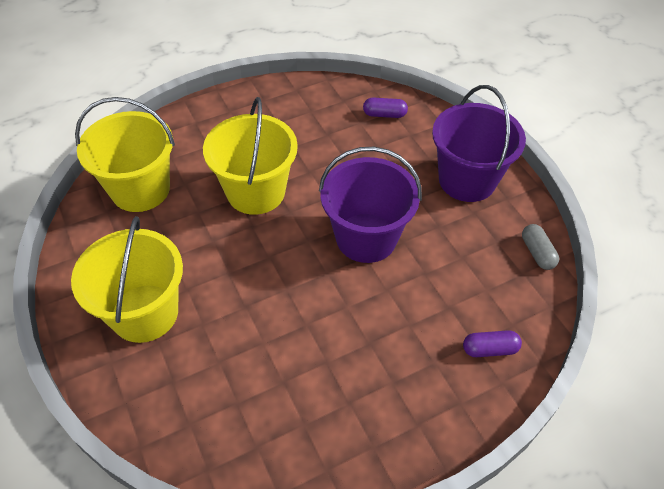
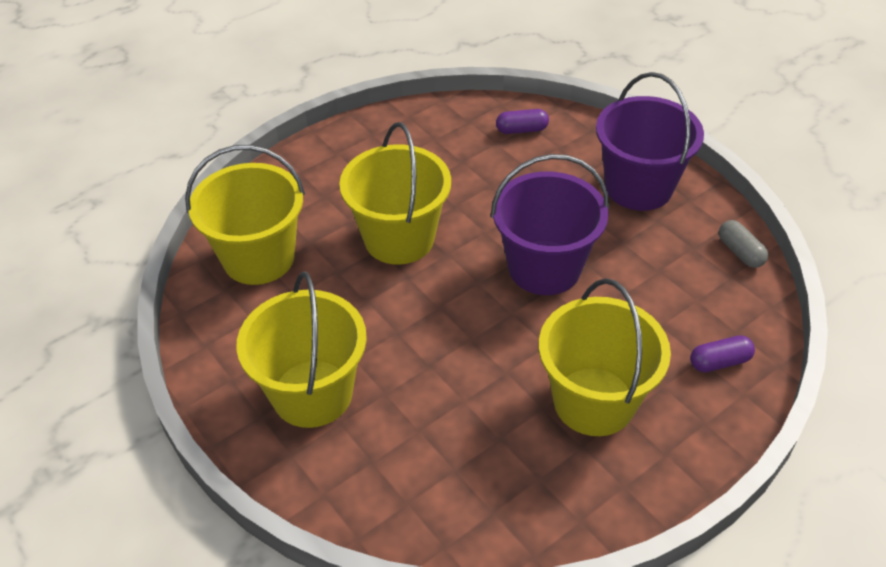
camera: 10 degrees left, 5 degrees down
none -> yellow bucket [539,279,671,436]

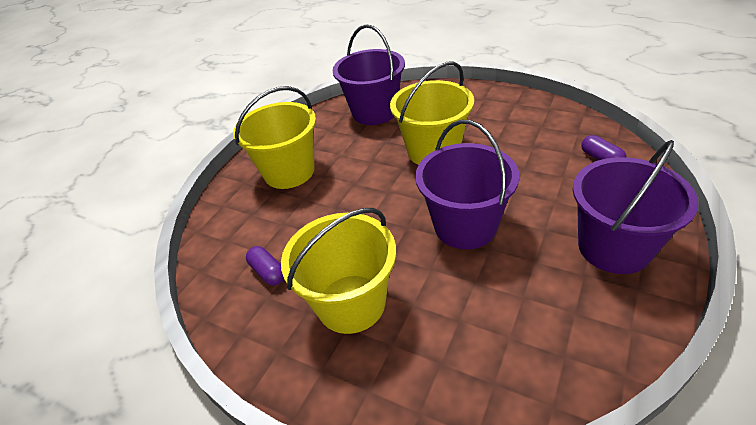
camera: 70 degrees right, 5 degrees down
yellow bucket [185,145,305,285] -> purple bucket [333,24,405,125]
purple capsule [690,335,755,372] -> purple capsule moved to [246,246,284,285]
grey capsule [719,220,768,268] -> none

